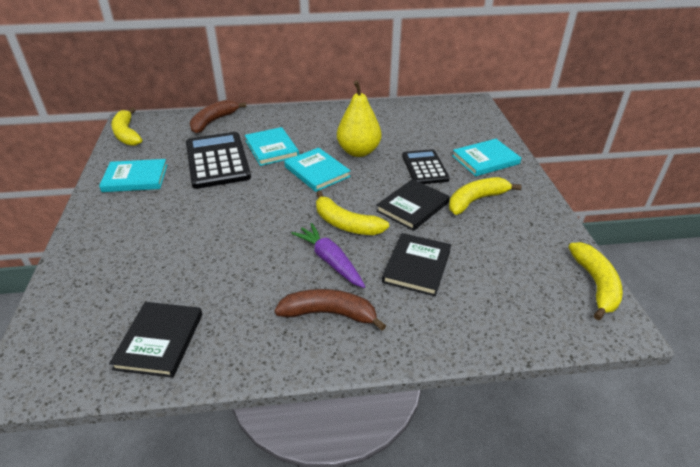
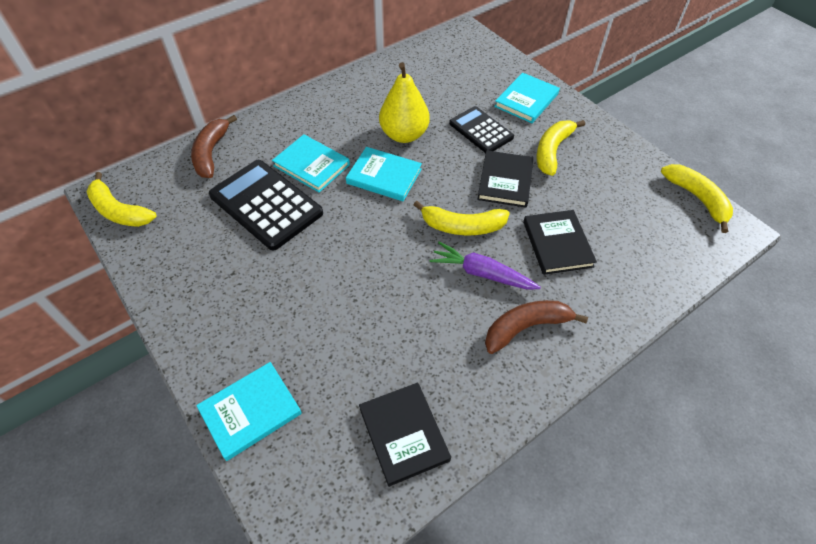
camera: 30 degrees left, 15 degrees up
turquoise book [99,159,167,192] -> turquoise book moved to [196,362,302,461]

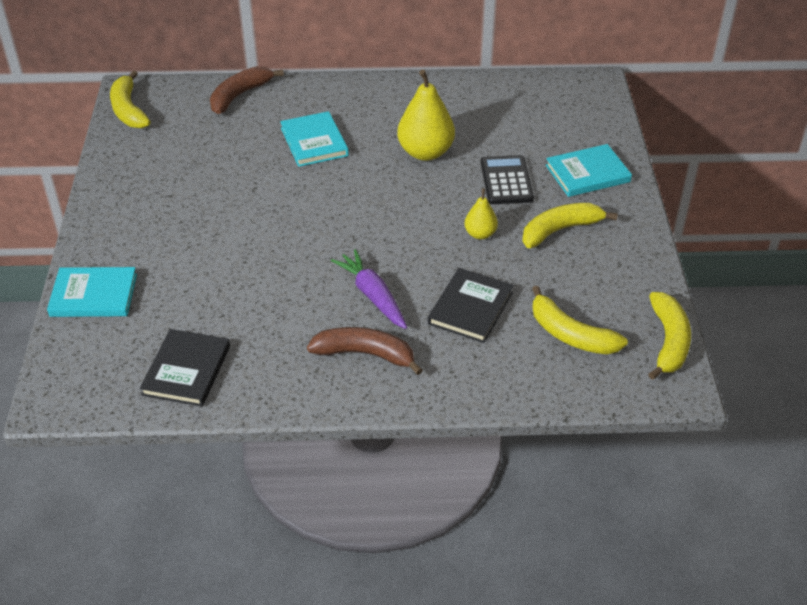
camera: 35 degrees right, 10 degrees down
black calculator [209,160,323,251] -> none
turquoise book [346,147,422,201] -> none
yellow banana [414,201,510,235] -> yellow banana moved to [532,286,628,354]
black book [477,150,533,208] -> yellow pear [464,188,498,239]

